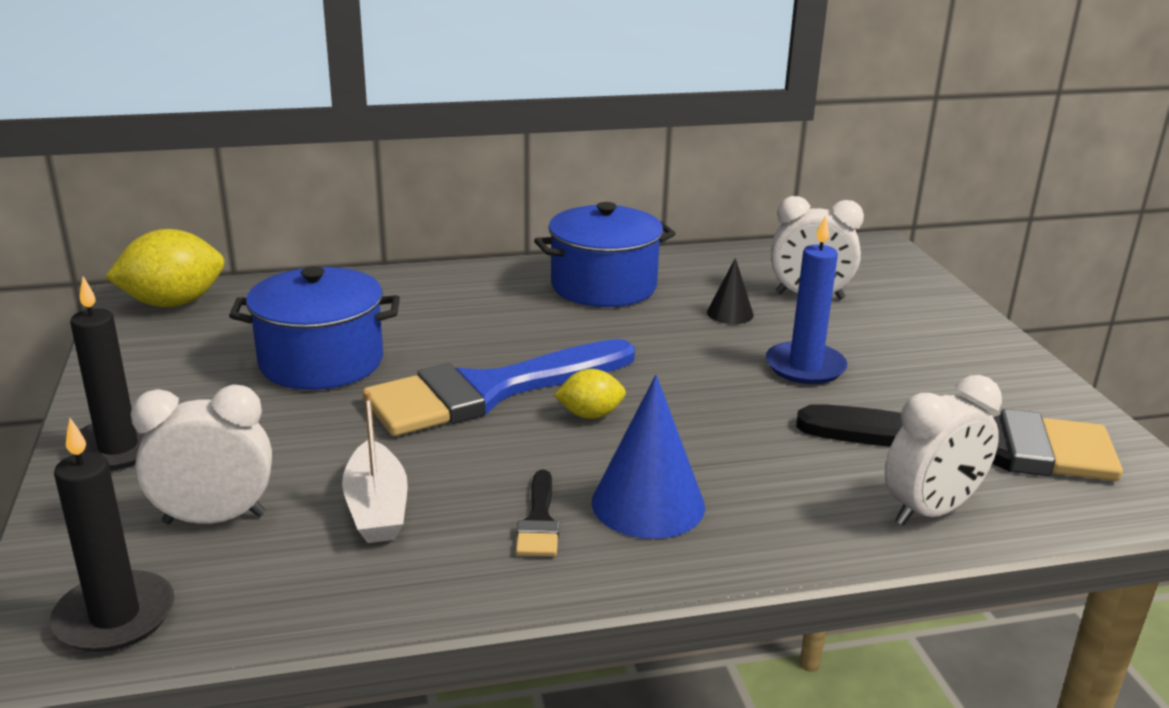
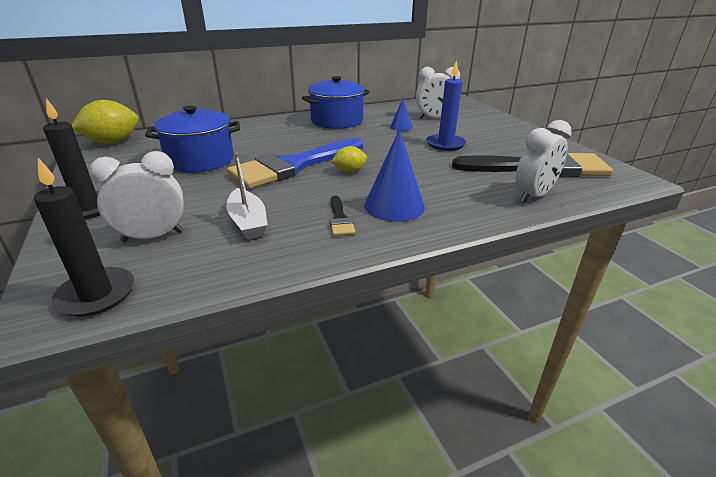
camera: 10 degrees left, 5 degrees up
black cone [707,258,754,324] -> blue cone [390,98,413,131]

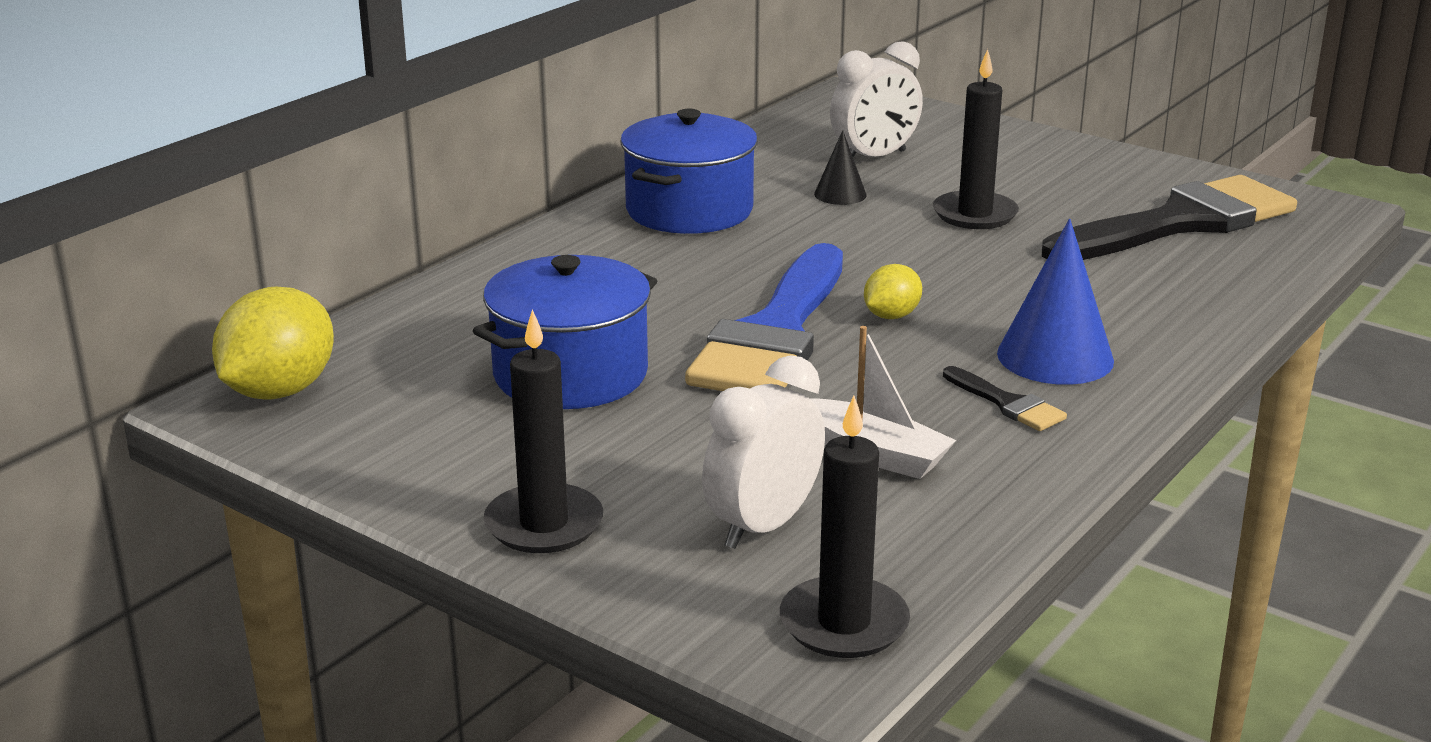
camera: 30 degrees left, 5 degrees down
blue cone [390,98,413,131] -> black cone [814,130,867,205]
blue candle [426,60,466,151] -> black candle [933,49,1019,229]
white clock [515,120,572,203] -> none

